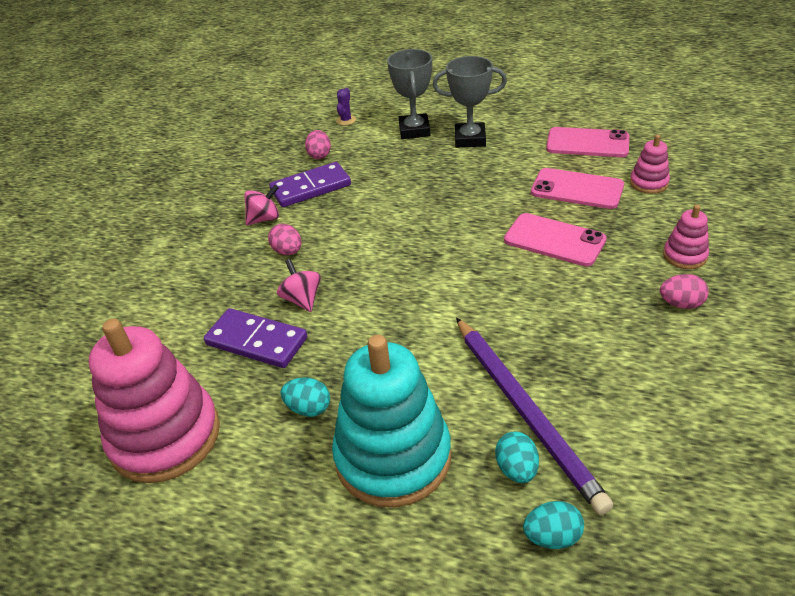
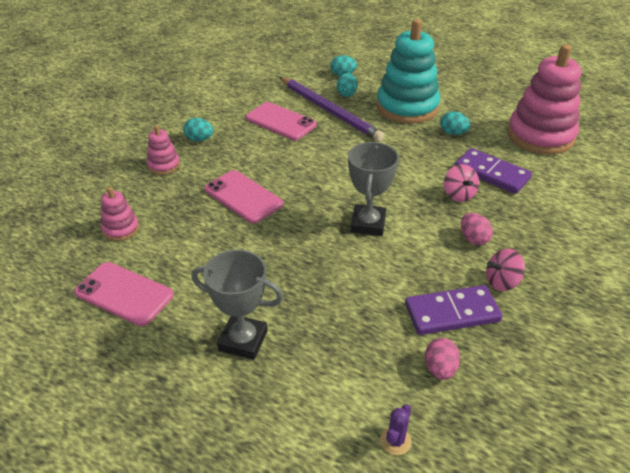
camera: 170 degrees left, 0 degrees up
grey trophy [387,49,432,139] -> grey trophy moved to [348,142,399,236]
purple pencil [456,318,613,515] -> purple pencil turned 150 degrees clockwise [280,77,385,142]
pink phone [531,168,624,209] -> pink phone moved to [246,102,317,140]
pink egg [660,274,709,309] -> turquoise egg [183,118,213,141]

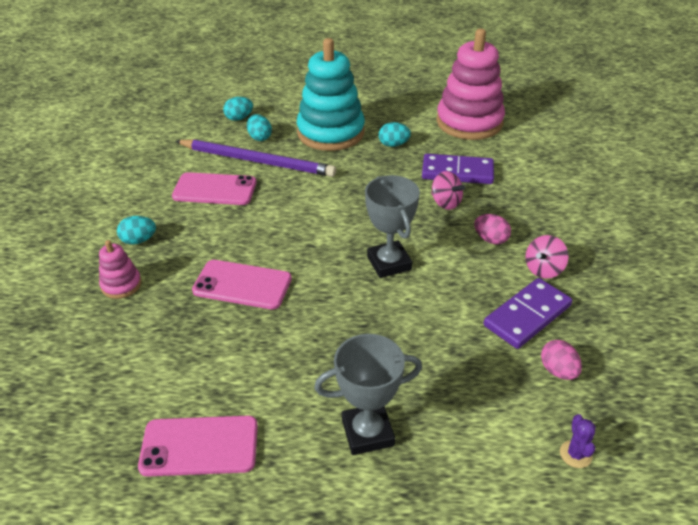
camera: 30 degrees left, 0 degrees up
pink stacking toy [101,187,139,241] -> none

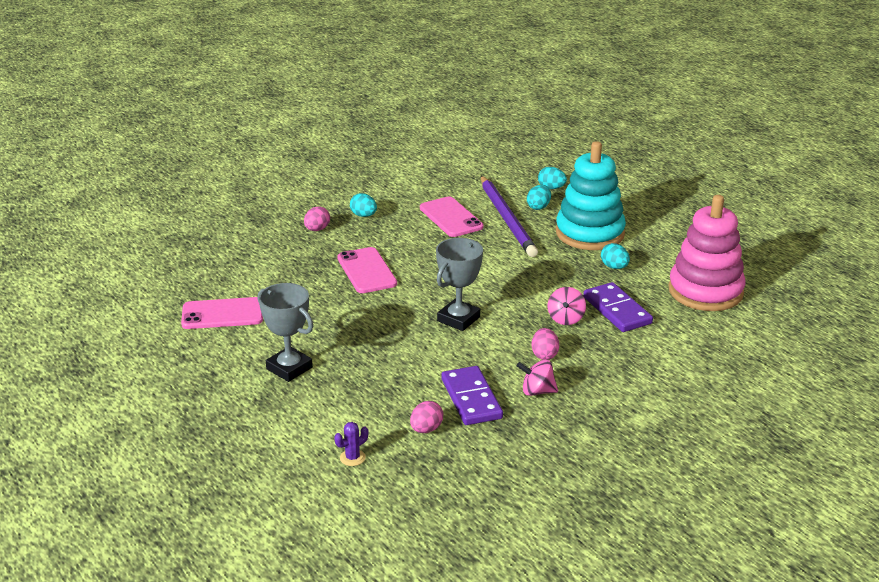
camera: 55 degrees right, 10 degrees down
pink stacking toy [99,240,142,299] -> pink egg [304,206,330,231]
pink phone [138,416,258,477] -> pink phone turned 60 degrees counterclockwise [181,297,263,329]
purple domino [484,278,572,349] -> purple domino turned 60 degrees clockwise [441,366,503,425]

